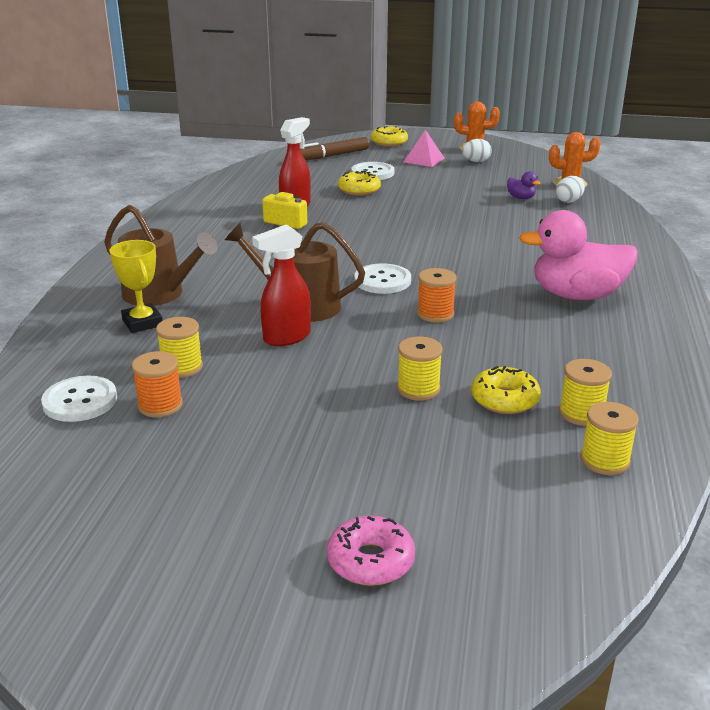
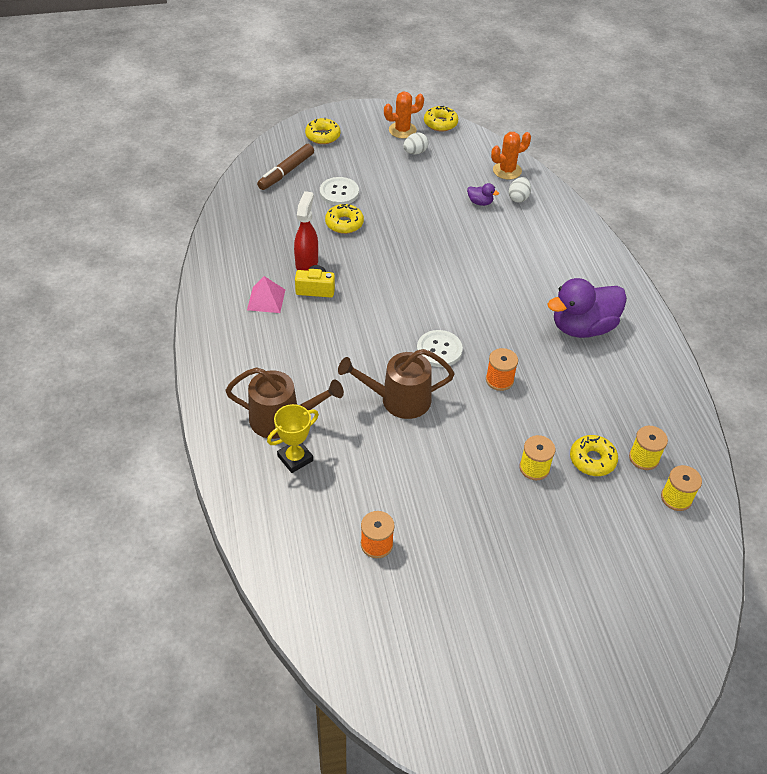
camera: 25 degrees left, 20 degrees up
white button [41,376,117,422] -> none
yellow trophy [110,240,163,333] -> yellow trophy turned 75 degrees counterclockwise [267,404,319,473]
yellow spool [156,317,203,378] -> none
red spray bottle [252,224,311,346] -> none
pink donut [327,516,415,586] -> none
pink pyramid [404,130,445,167] -> pink pyramid moved to [247,276,285,313]
pink duck [519,210,638,300] -> purple duck [547,278,627,338]
none -> yellow donut [424,106,458,131]

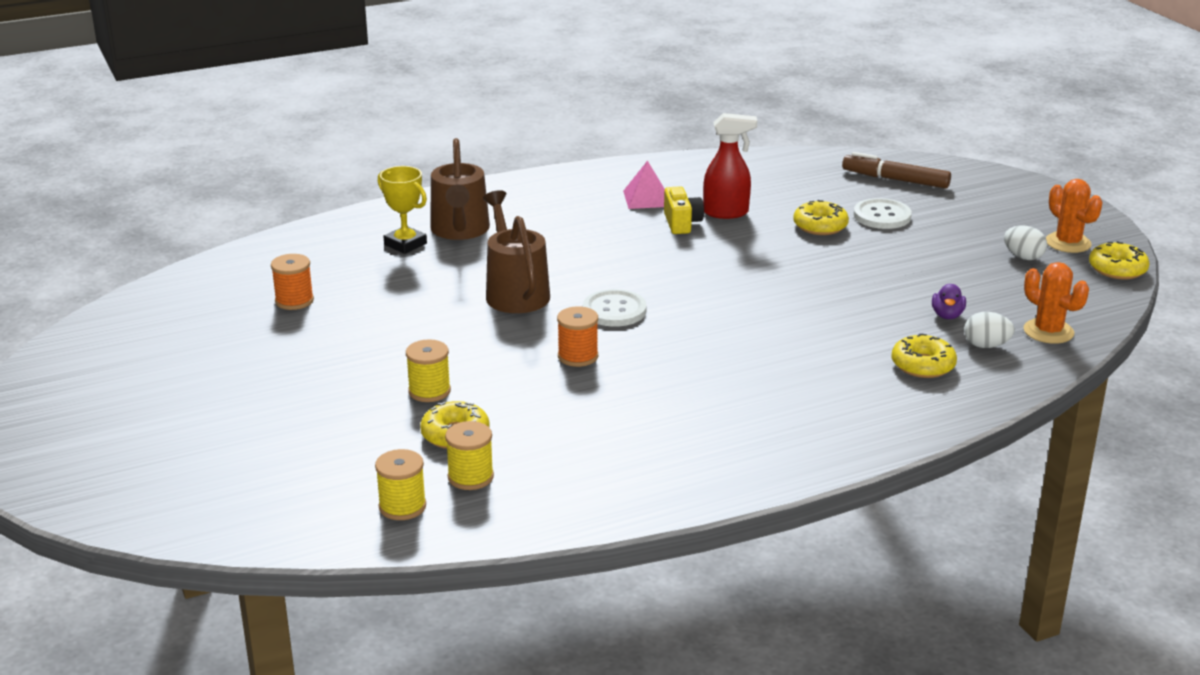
camera: 80 degrees right, 20 degrees down
yellow donut [305,118,340,144] -> yellow donut moved to [892,333,957,378]
purple duck [547,278,627,338] -> none

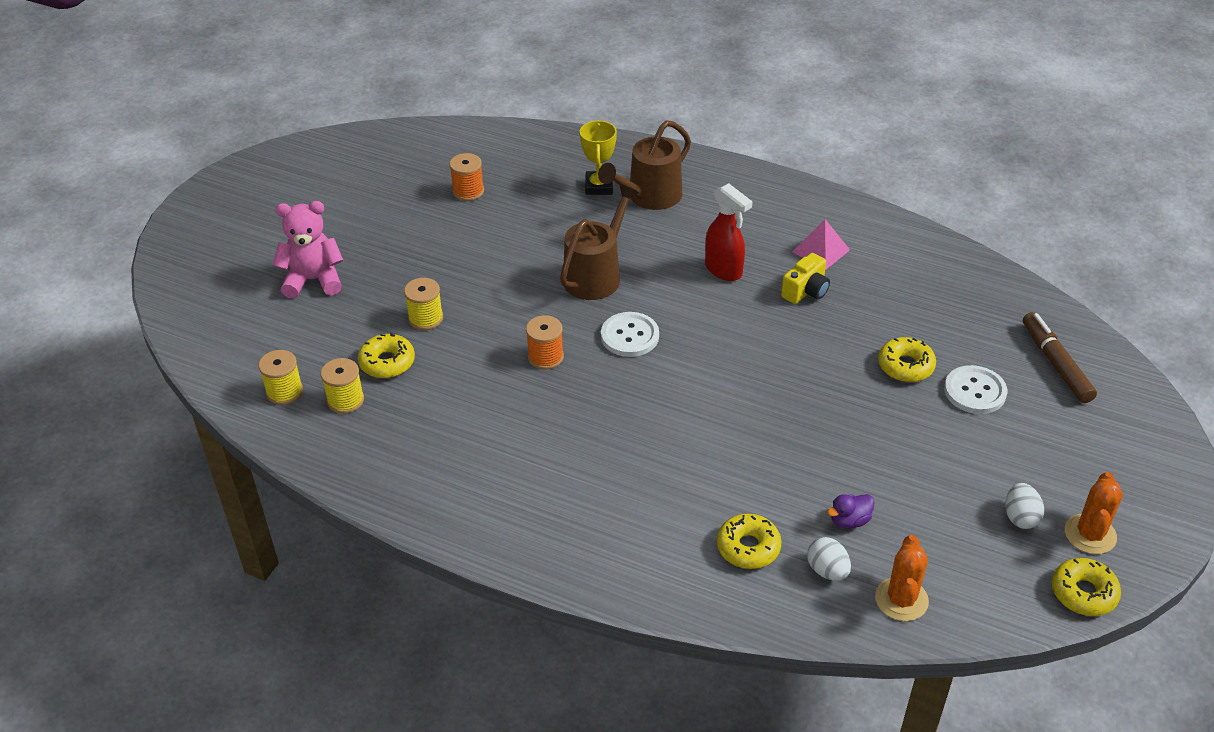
camera: 50 degrees right, 15 degrees up
red spray bottle [703,113,757,219] -> red spray bottle moved to [705,183,753,281]
none -> pink teddy bear [273,201,343,298]

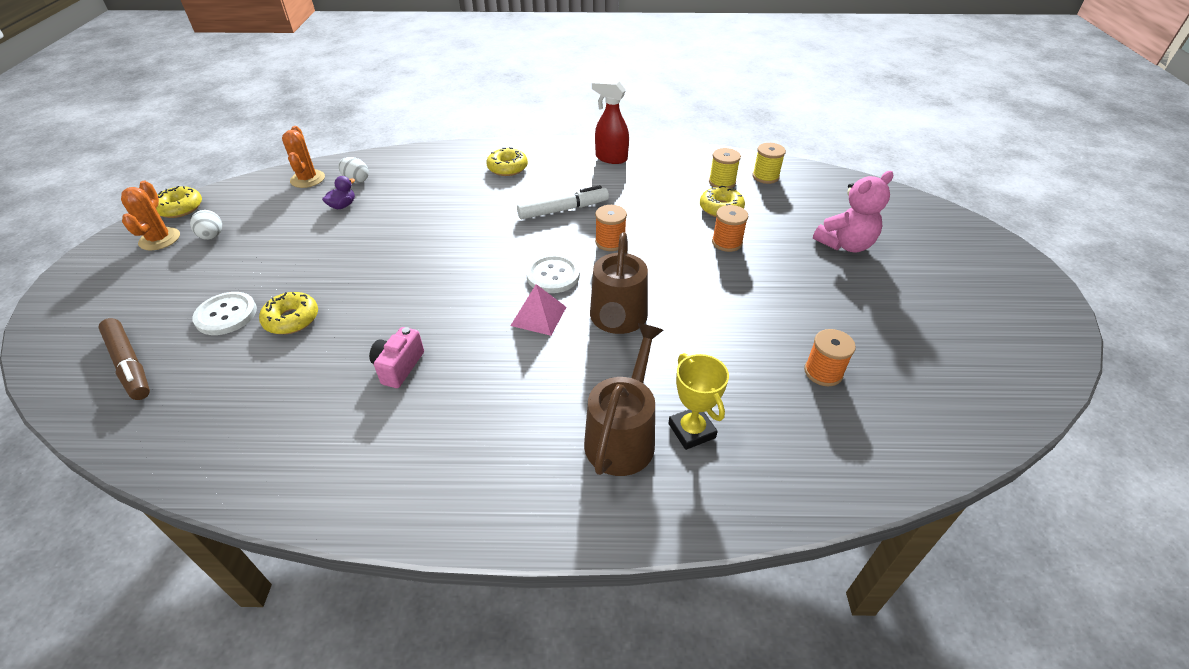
camera: 155 degrees right, 0 degrees up
yellow spool [404,278,443,330] -> orange spool [712,205,748,252]
red spray bottle [705,183,753,281] -> red spray bottle moved to [592,80,629,164]
yellow donut [717,514,781,569] -> yellow donut moved to [486,147,528,176]
yellow camera [781,253,830,304] -> pink camera [369,327,424,388]
pink pyramid [792,219,850,270] -> pink pyramid moved to [510,284,566,336]
none -> white marker [517,185,609,219]

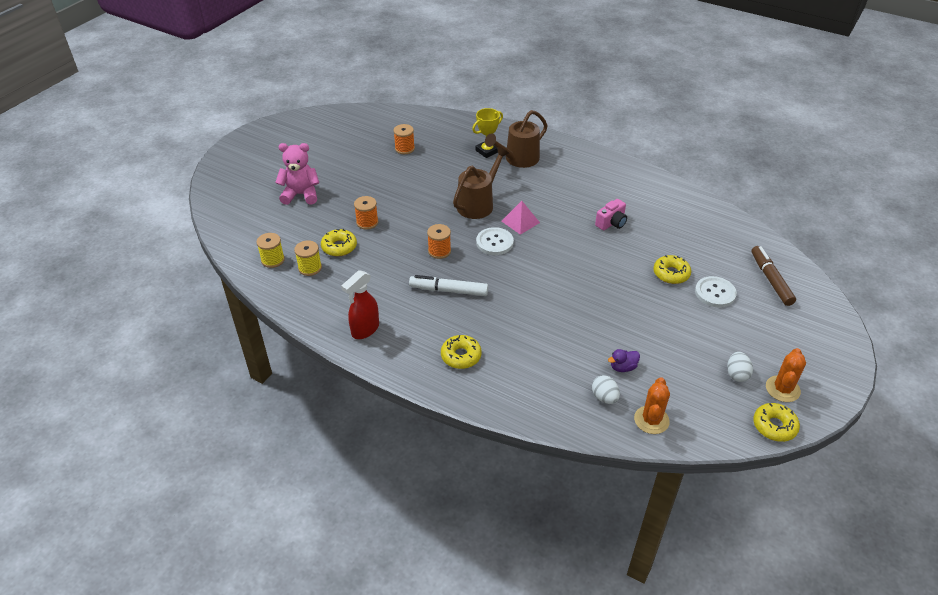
camera: 150 degrees left, 0 degrees up
red spray bottle [592,80,629,164] -> red spray bottle turned 75 degrees clockwise [341,270,379,339]
yellow trophy [668,353,729,450] -> yellow trophy turned 45 degrees clockwise [472,108,503,158]

